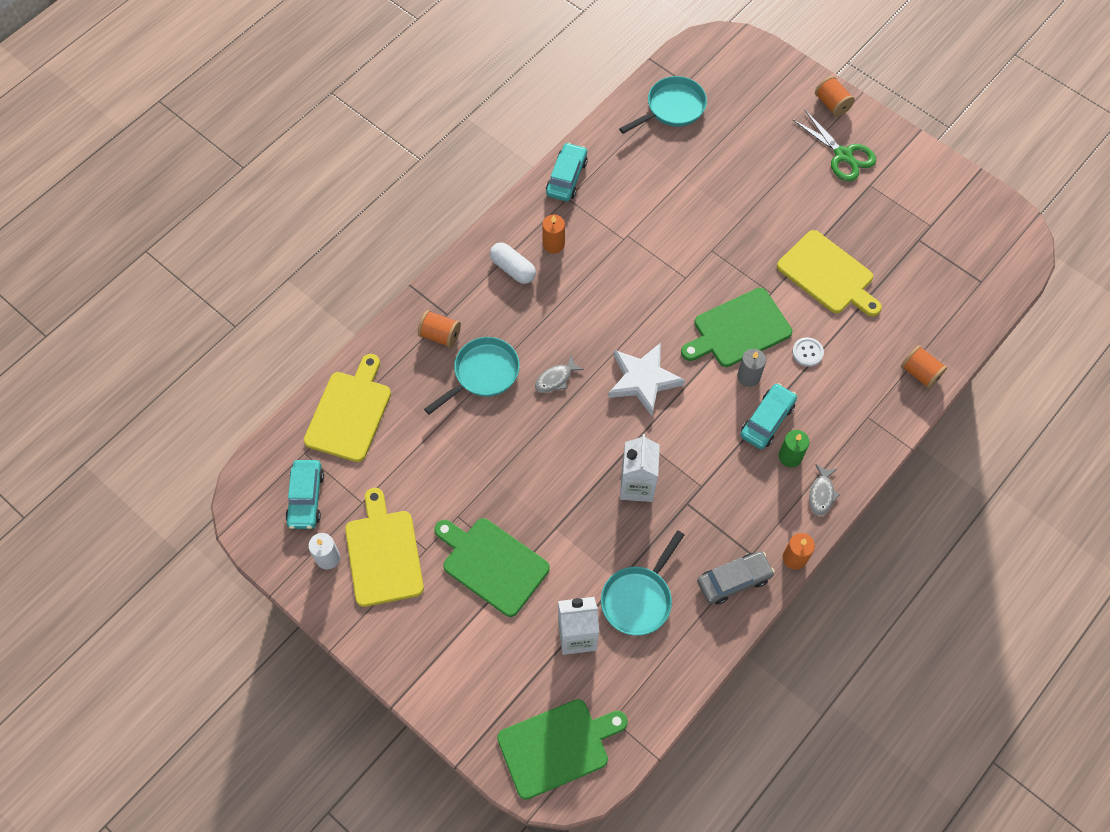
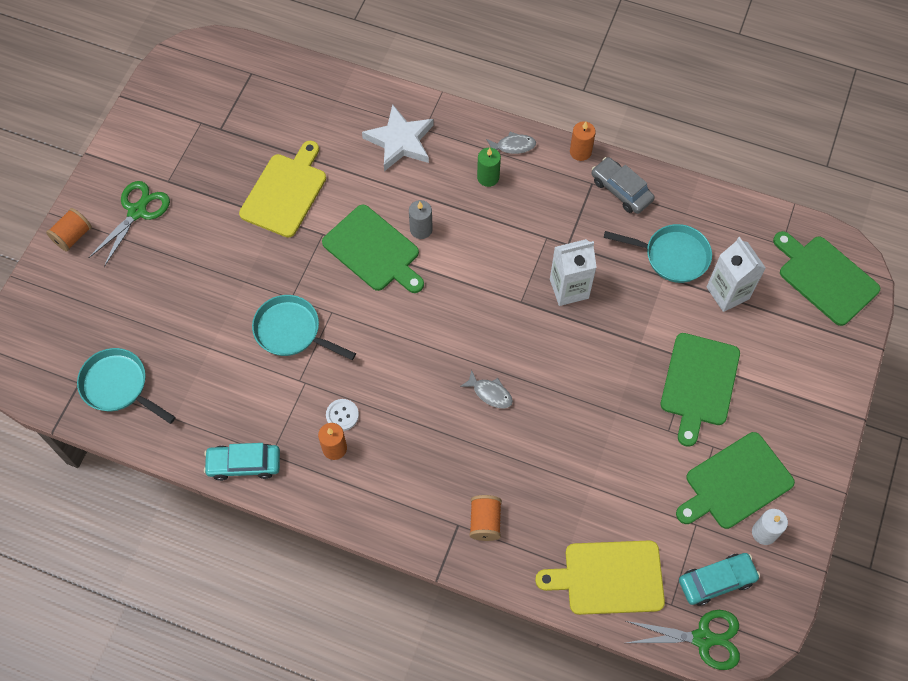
camera: 110 degrees left, 0 degrees up
yellow cutting board [345,488,424,607] -> green cutting board [676,432,795,529]
turquoise pan [424,337,520,415] -> turquoise pan moved to [252,295,356,360]
white capsule [490,242,536,284] -> none
white star [608,343,685,416] -> white star moved to [362,104,434,171]
turquoise car [740,383,797,449] -> none
white button [792,337,824,367] -> white button moved to [326,399,359,431]
orange spool [901,345,947,389] -> none
none -> green scissors [626,610,740,670]

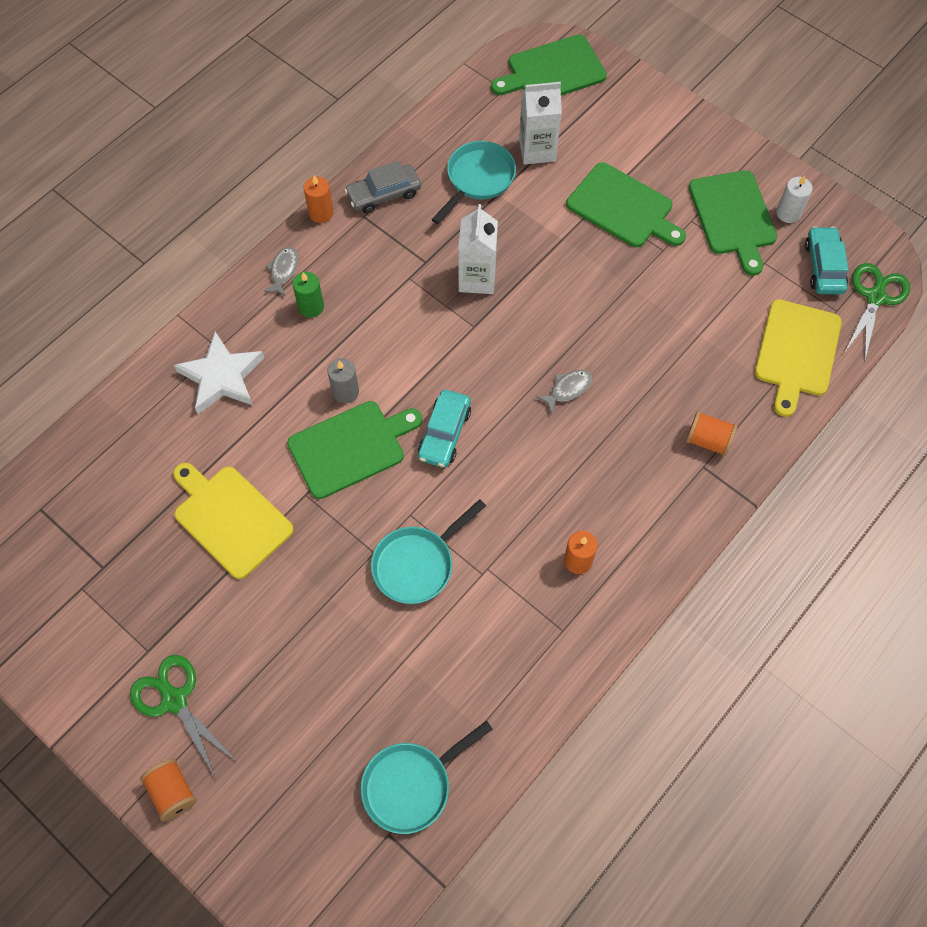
camera: 70 degrees left, 0 degrees up
turquoise car [204,443,280,481] -> turquoise car moved to [418,390,471,468]
white button [326,399,359,431] -> none

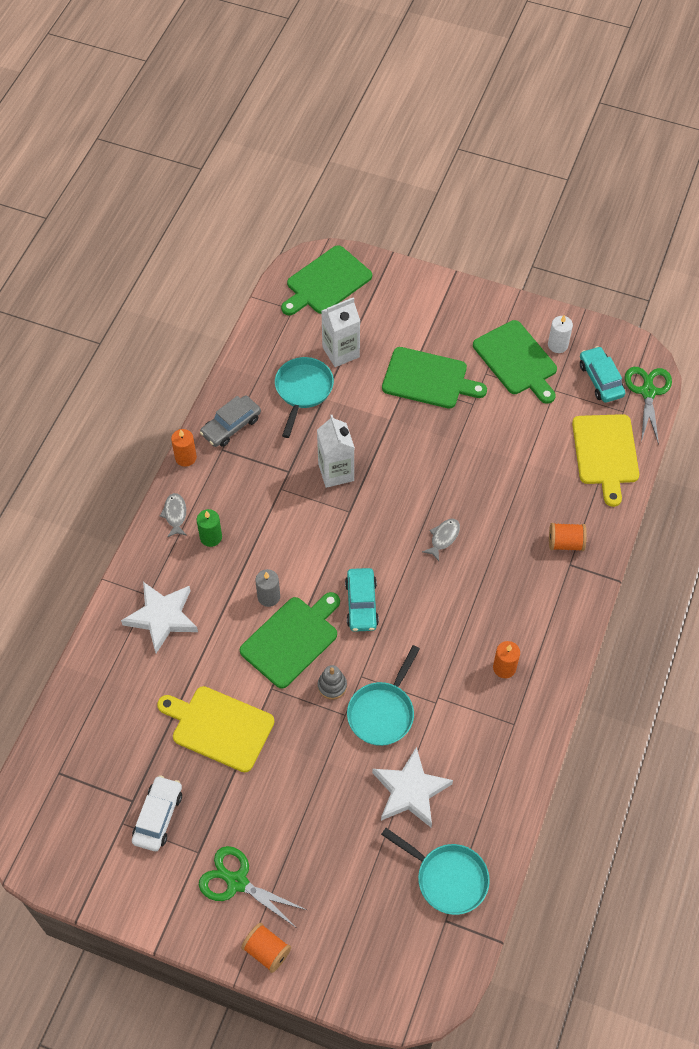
camera: 20 degrees left, 5 degrees down
turquoise pan [361,720,493,834] -> turquoise pan turned 90 degrees counterclockwise [381,828,490,915]
none -> white car [132,775,182,851]
none -> grey stacking toy [318,665,347,699]
none -> white star [372,747,453,827]

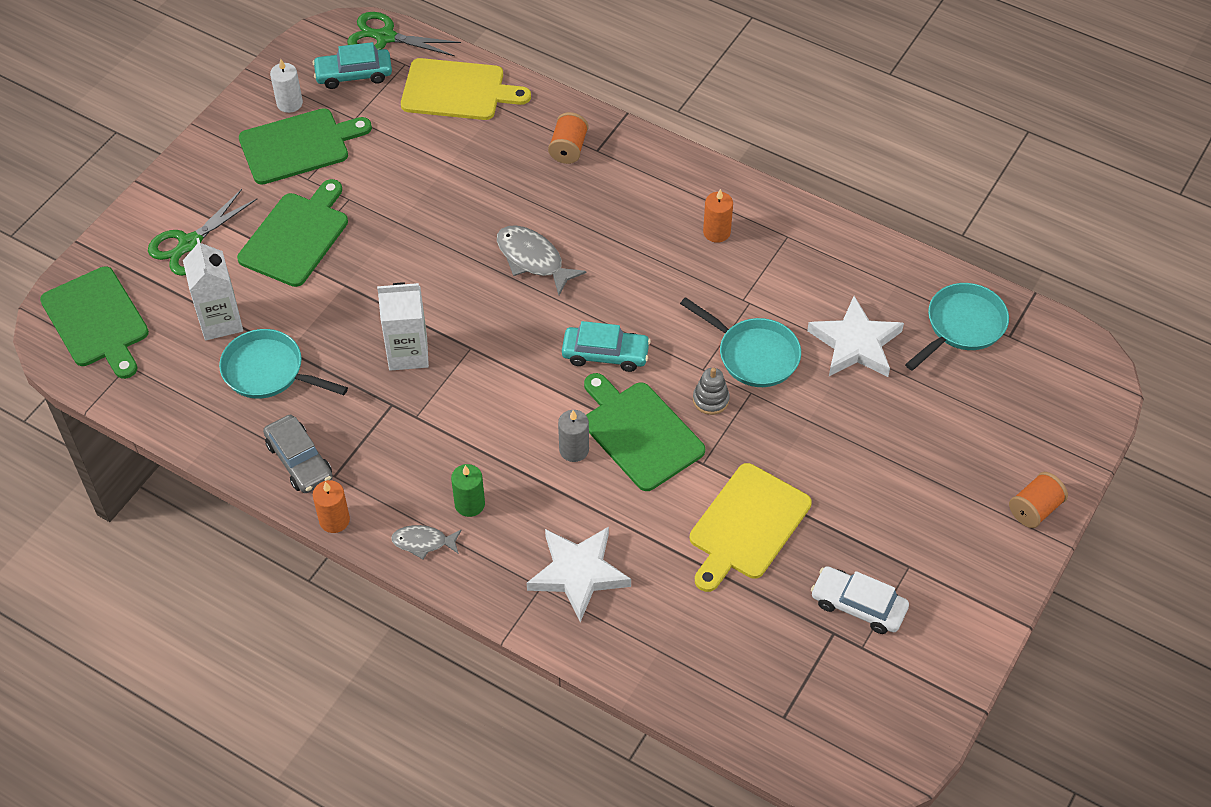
camera: 80 degrees left, 5 degrees down
green scissors [199,846,307,927] -> green scissors moved to [148,189,257,276]
grey fish [422,519,460,561] -> grey fish [497,225,586,295], size x1.61

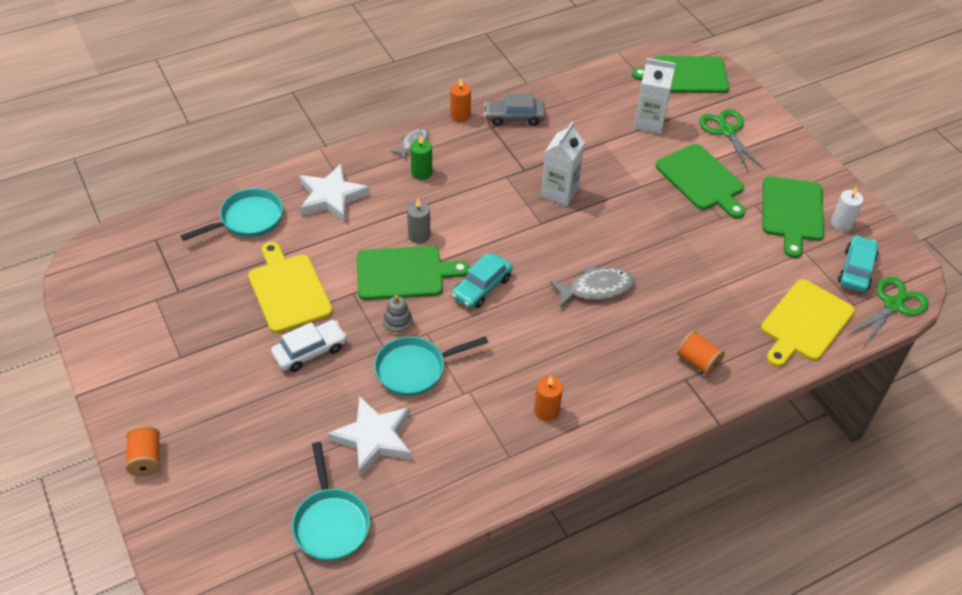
camera: 120 degrees right, 5 degrees down
turquoise pan [219,329,348,399] -> turquoise pan moved to [180,188,283,241]
white car [811,566,909,634] -> white car moved to [271,320,347,372]

